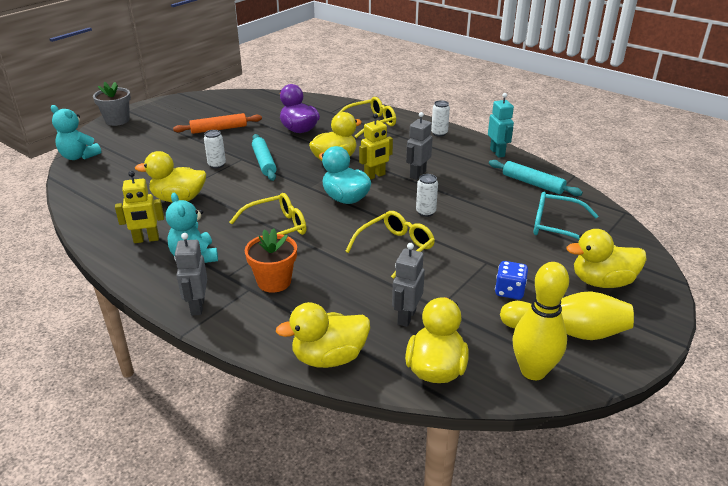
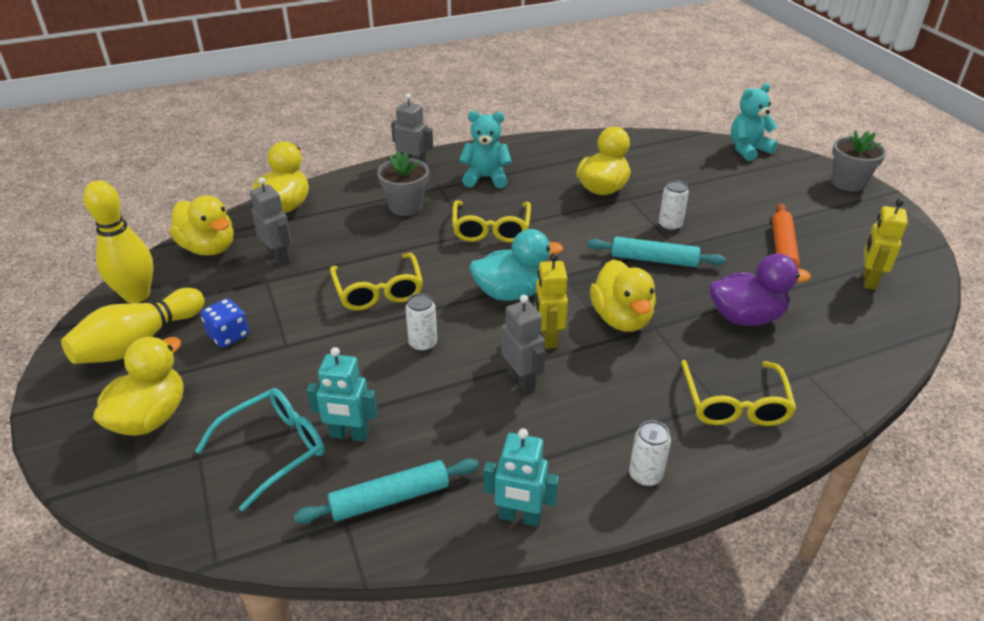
camera: 120 degrees right, 5 degrees up
yellow robot [115,171,164,243] -> yellow robot moved to [863,199,908,290]
orange flower pot [245,228,297,293] -> grey flower pot [377,151,429,216]
none -> turquoise robot [307,347,378,442]

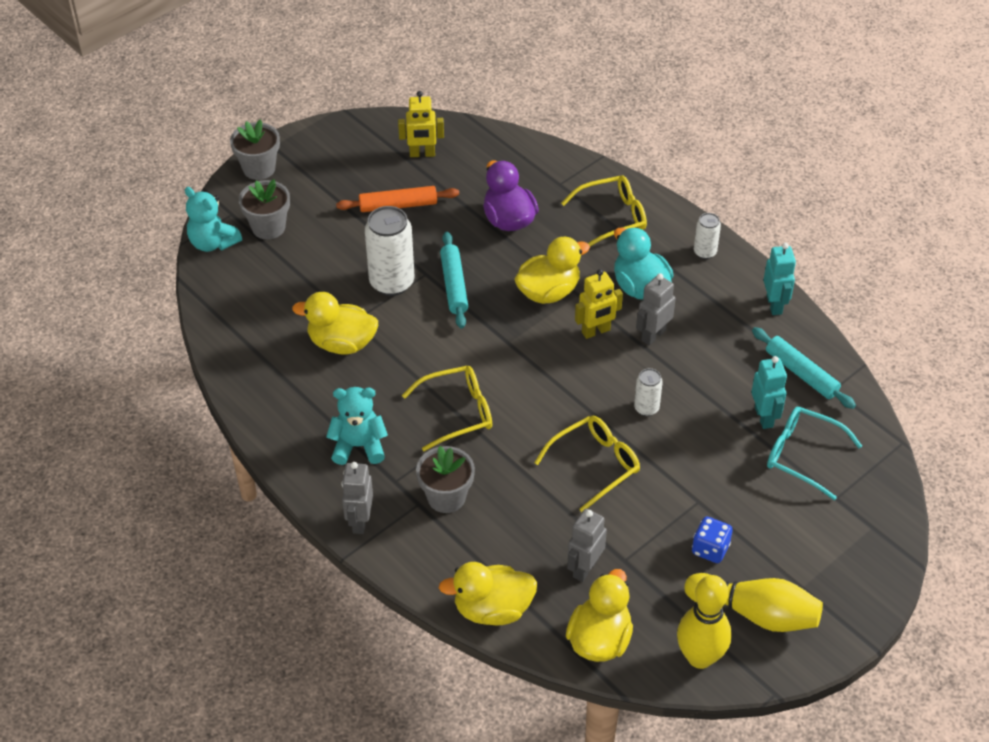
camera: 110 degrees left, 10 degrees up
yellow duck [93,337,183,436] -> none
turquoise teddy bear [459,111,512,188] -> turquoise teddy bear turned 105 degrees clockwise [326,387,388,465]
turquoise duck [469,229,563,301] -> turquoise duck moved to [614,227,673,300]
white can [659,180,689,231] -> white can [365,206,414,296], size x1.90
none -> grey flower pot [239,179,290,239]

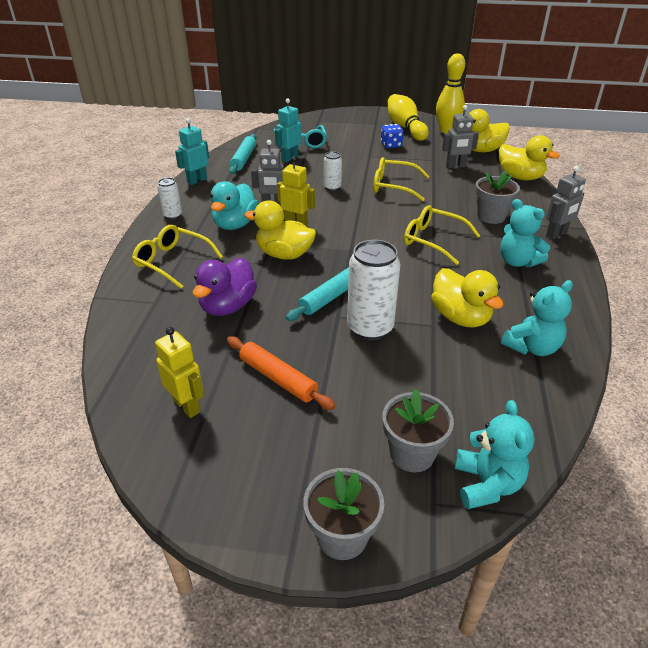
camera: 130 degrees left, 10 degrees down
none -> turquoise teddy bear [501,280,573,356]

